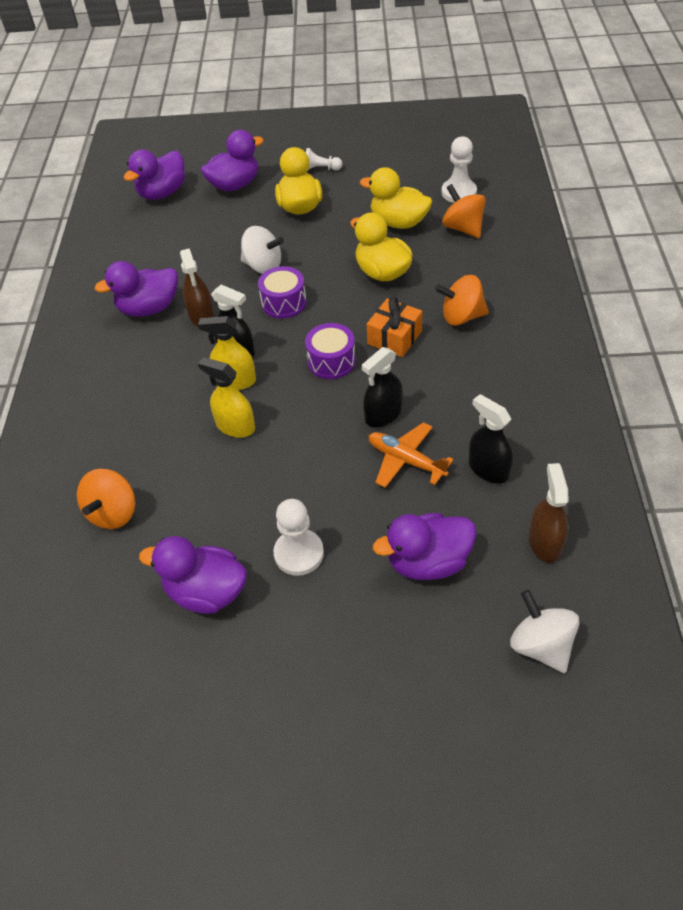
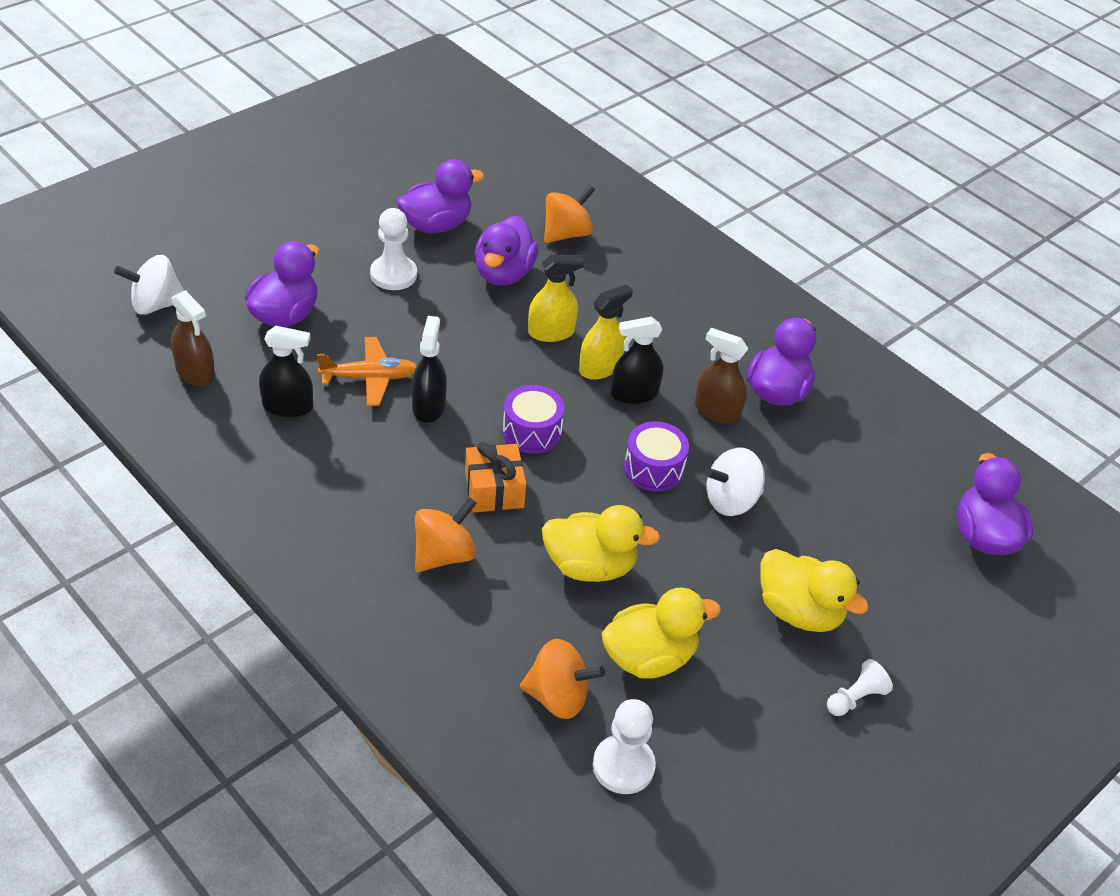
camera: 130 degrees right, 5 degrees down
orange spinning top [77,469,135,529] -> orange spinning top turned 75 degrees clockwise [544,185,595,243]
purple duck [201,130,264,191] -> purple duck moved to [475,215,538,286]
white spinning top [510,590,580,673] -> white spinning top turned 150 degrees clockwise [114,255,184,315]

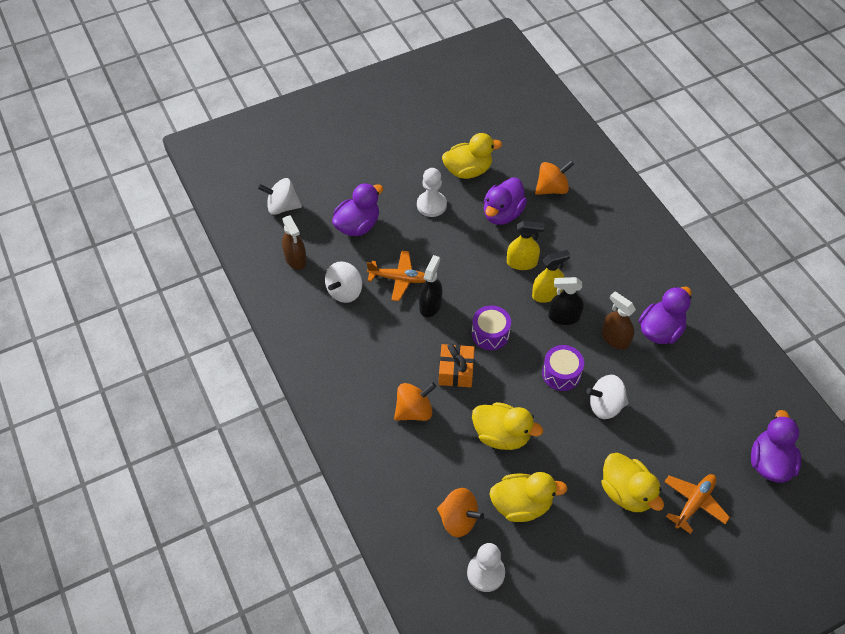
camera: 20 degrees right, 10 degrees up
black spray bottle [259,326,313,418] -> white spinning top [325,261,362,303]
purple duck [396,159,484,233] -> yellow duck [442,133,502,179]
white pawn [827,659,893,716] -> none
none -> orange plane [664,474,730,534]

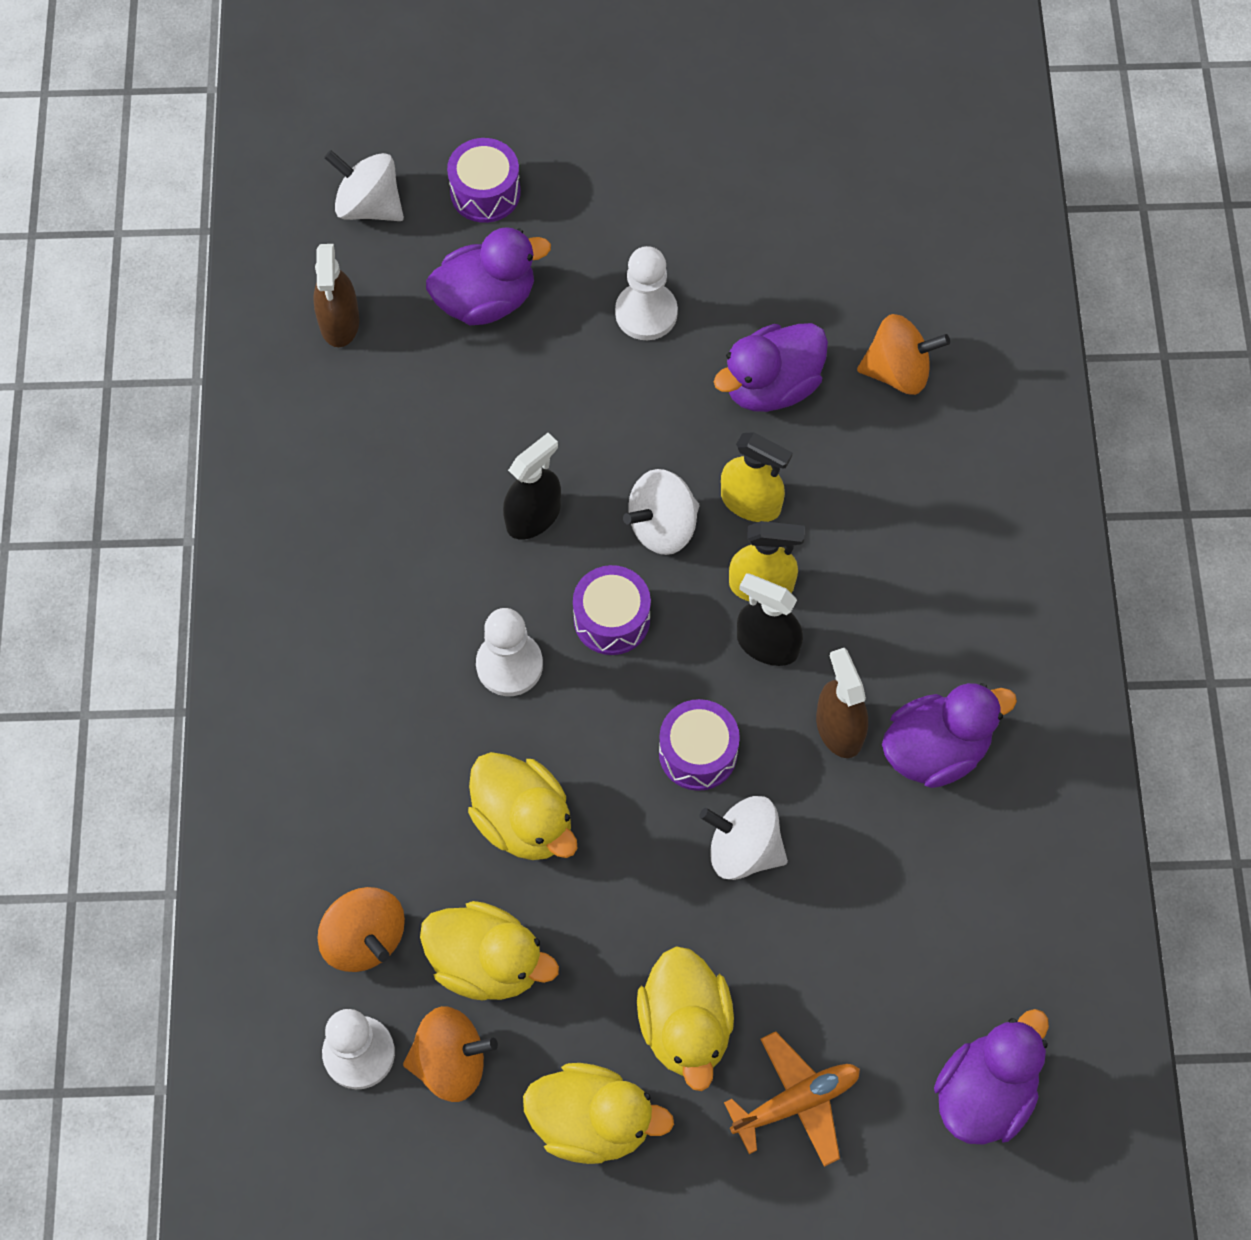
camera: 25 degrees right, 10 degrees up
white spinning top [325,261,362,303] -> white spinning top moved to [623,469,700,555]
orange plane [367,251,426,301] -> none
orange spinning top [394,382,436,421] -> orange spinning top moved to [403,1006,498,1102]
orange gift [439,343,475,387] -> white pawn [476,608,543,696]
yellow duck [442,133,502,179] -> yellow duck moved to [523,1063,674,1164]
none -> purple drum [447,138,521,223]

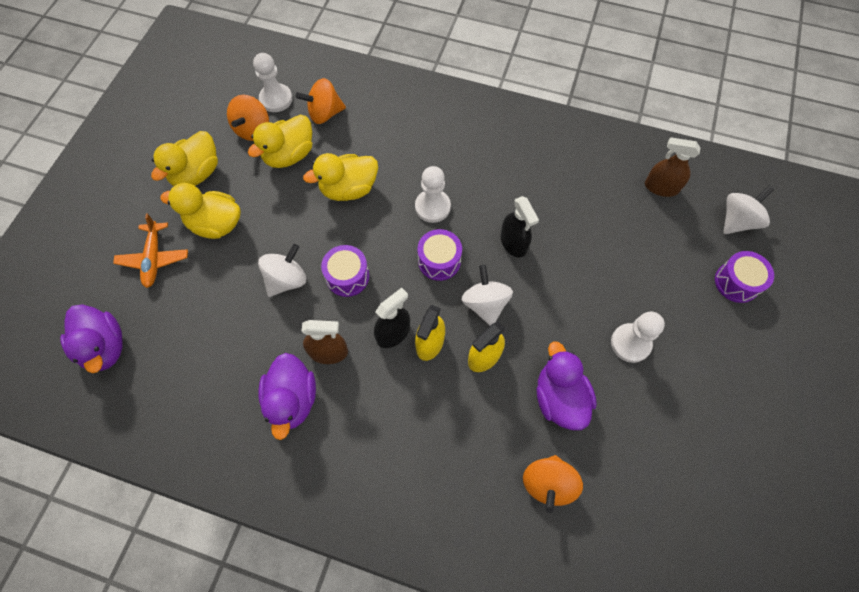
camera: 110 degrees right, 0 degrees up
purple duck [426,227,551,325] -> none

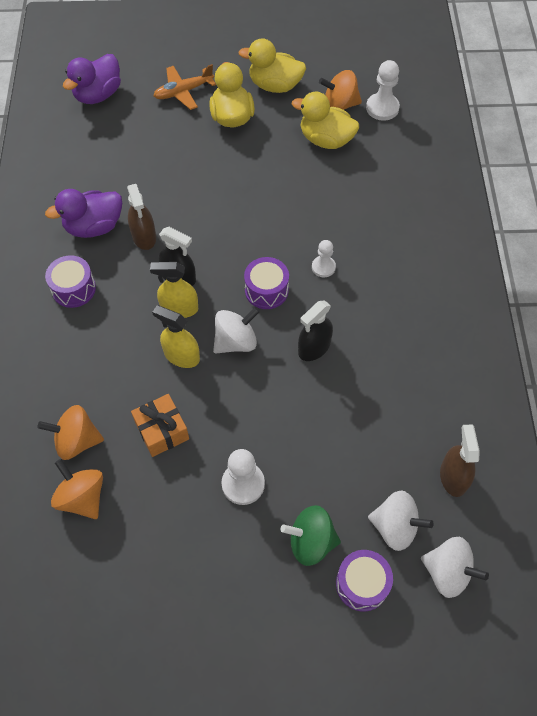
camera: 70 degrees right, 5 degrees down
white spinning top [258,244,306,297] -> white spinning top moved to [368,490,434,551]
orange spinning top [296,78,346,124] -> orange spinning top moved to [51,459,103,519]
yellow duck [303,153,378,201] -> none
purple drum [321,245,369,297] -> purple drum moved to [45,255,96,308]
white pawn [415,166,451,223] -> white pawn [312,240,336,277], size x0.64
purple duck [537,341,597,430] -> orange gift [131,394,189,457]
none -> green spinning top [281,505,341,566]

